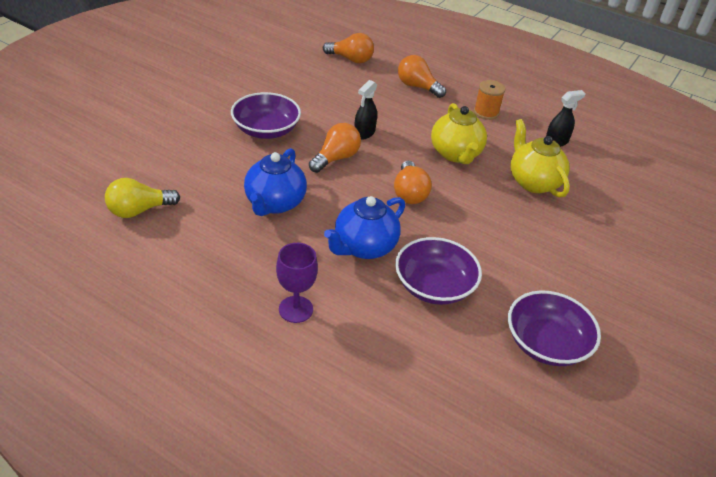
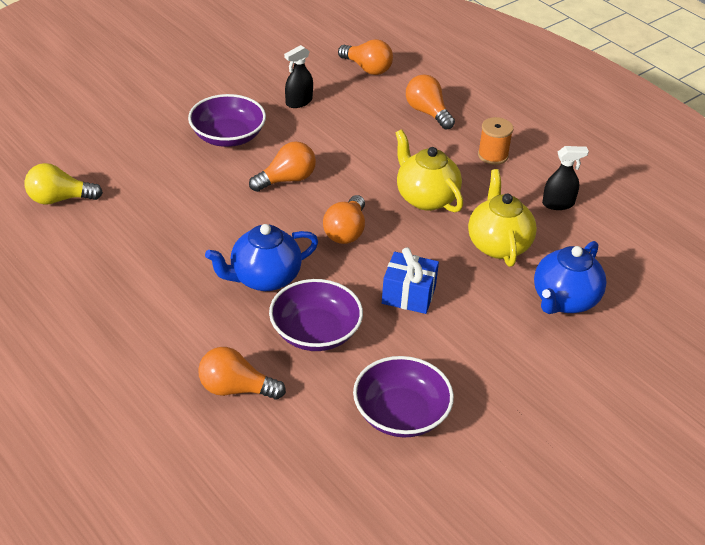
camera: 20 degrees right, 0 degrees up
blue teapot [244,148,307,216] -> blue teapot moved to [534,241,607,314]
purple goblet [276,243,318,323] -> none
black spray bottle [354,80,377,140] -> black spray bottle moved to [284,45,313,108]
yellow teapot [431,103,487,164] -> yellow teapot turned 135 degrees clockwise [395,130,463,212]
none -> orange light bulb [198,347,286,400]
none -> blue gift [382,247,439,314]

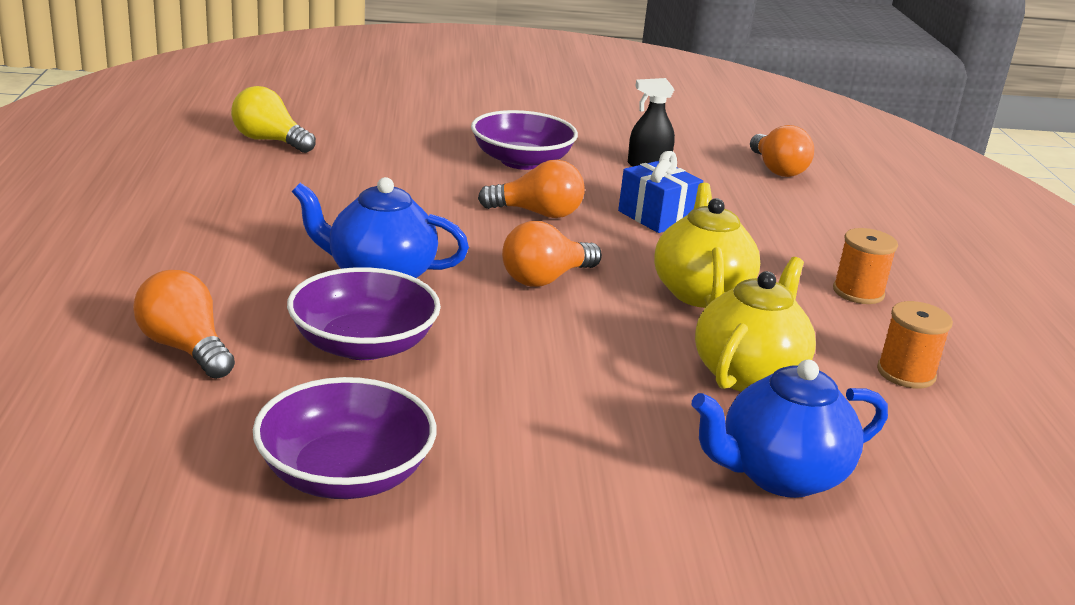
camera: 35 degrees right, 15 degrees down
blue gift [382,247,439,314] -> blue gift moved to [618,151,703,233]
orange light bulb [406,74,455,130] -> none
black spray bottle [542,146,589,210] -> orange spool [877,301,953,389]

